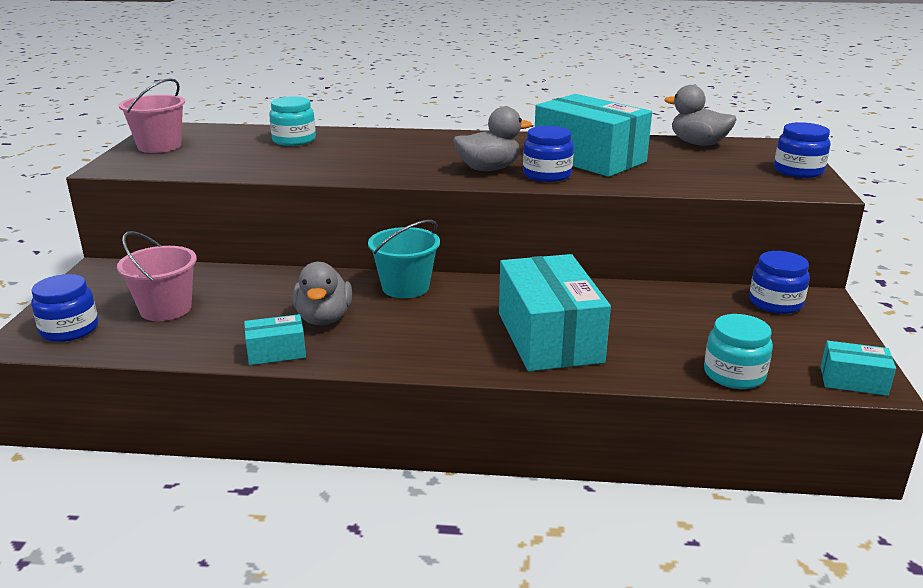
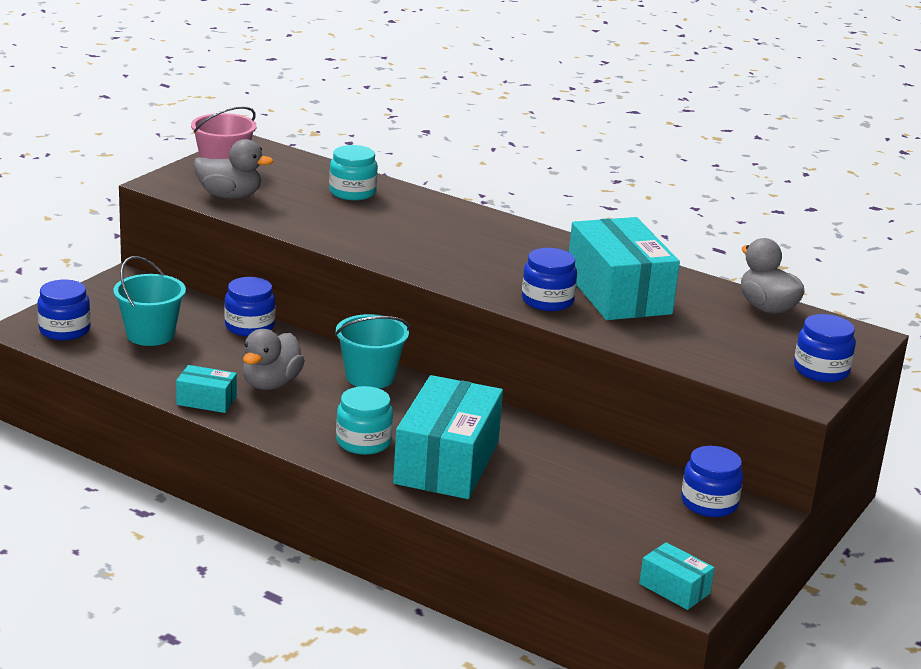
camera: 25 degrees right, 0 degrees up
pink bucket [117,231,197,321] -> turquoise bucket [113,256,186,346]
grey duck [453,106,532,171] -> grey duck moved to [194,139,274,199]
turquoise jar [704,314,773,389] -> turquoise jar moved to [336,386,393,455]
none -> blue jar [224,277,275,336]

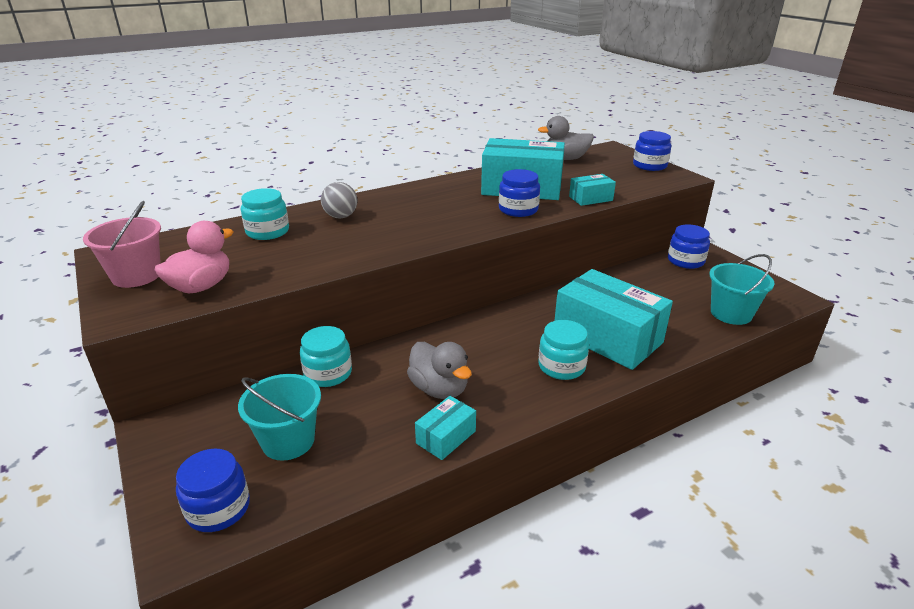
camera: 60 degrees left, 5 degrees up
grey duck [194,139,274,199] -> pink duck [154,221,233,293]
blue jar [224,277,275,336] -> turquoise jar [300,326,352,387]
turquoise bucket [335,314,410,389] -> turquoise bucket moved to [709,254,774,325]
turquoise box [639,542,714,610] -> turquoise box moved to [569,174,616,206]
none -> grey ball [321,182,357,219]

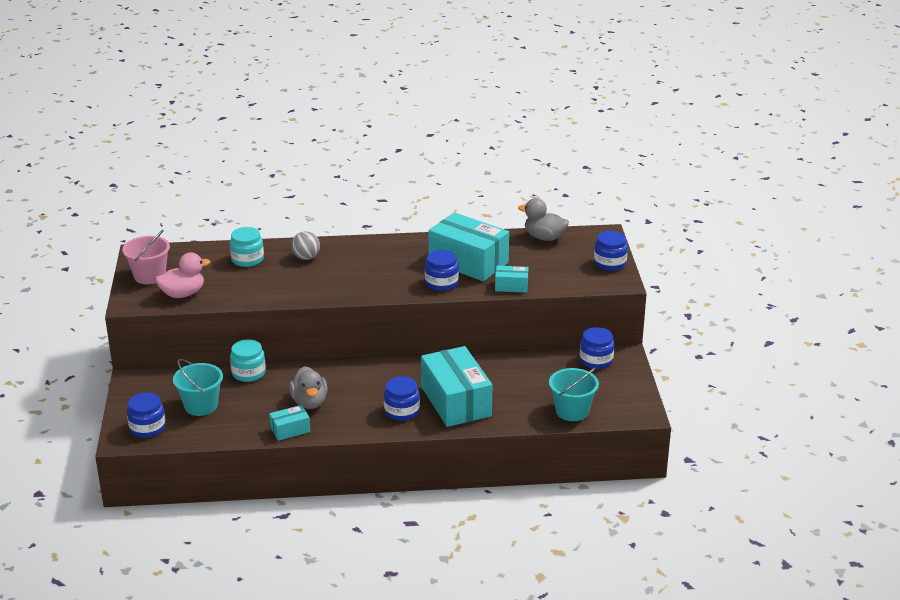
camera: 25 degrees right, 0 degrees up
turquoise jar [538,320,589,380] -> blue jar [384,376,420,421]

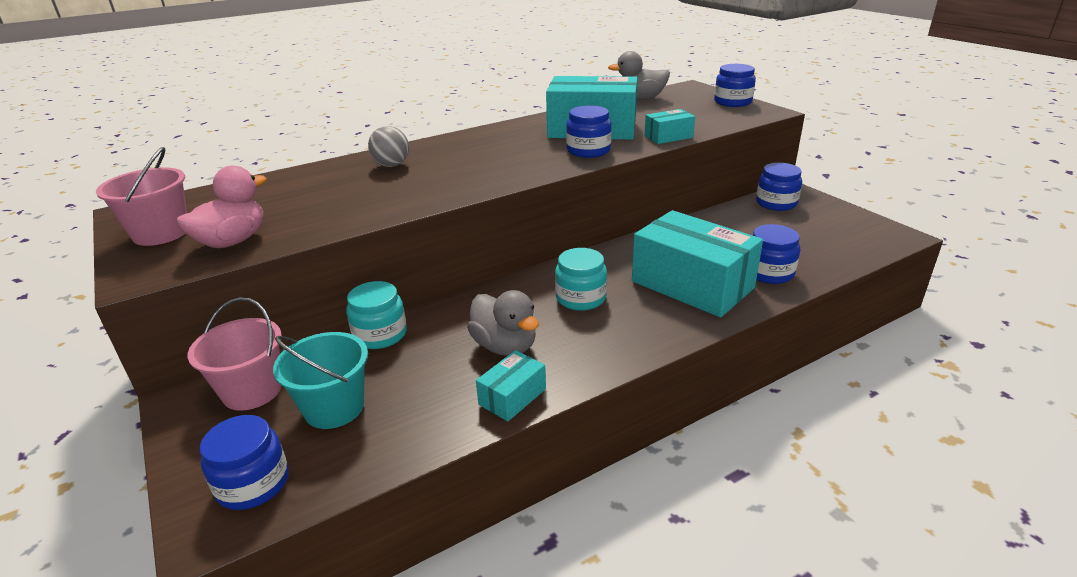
camera: 25 degrees left, 0 degrees up
turquoise jar [230,227,264,267] -> turquoise jar moved to [555,248,607,311]
blue jar [384,376,420,421] -> blue jar moved to [753,224,800,284]
turquoise bucket [549,367,599,421] -> none
none -> pink bucket [188,297,282,411]

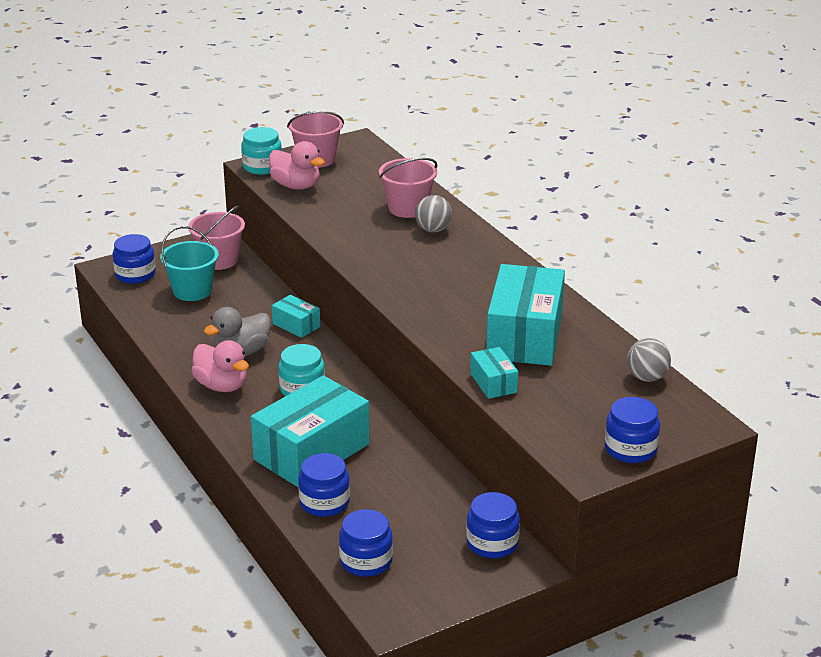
camera: 90 degrees right, 0 degrees up
turquoise jar [346,281,407,349] -> turquoise jar moved to [241,127,282,175]
turquoise box [476,350,546,421] -> turquoise box moved to [272,295,320,338]
blue jar [566,105,611,158] -> blue jar moved to [339,509,393,577]
grey duck [608,51,670,100] -> grey ball [627,338,671,382]
none -> pink duck [191,340,249,392]
none -> pink bucket [379,158,437,218]

